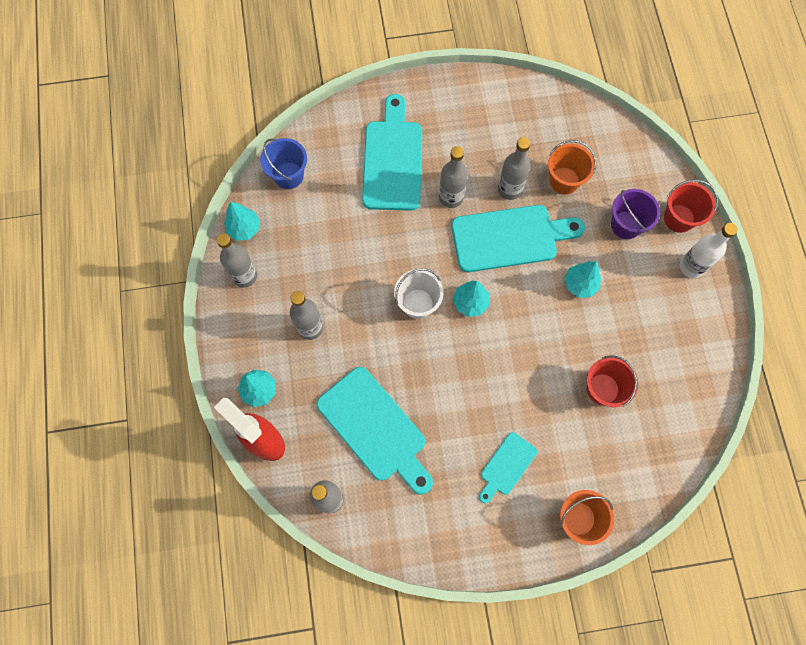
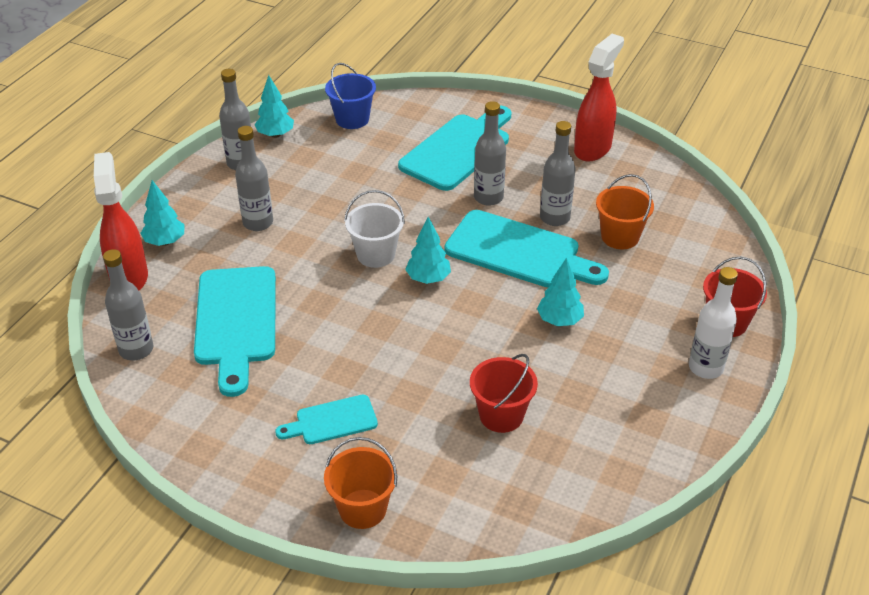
camera: 35 degrees right, 30 degrees down
purple bucket [611,189,660,239] -> none
none -> red spray bottle [574,34,624,161]

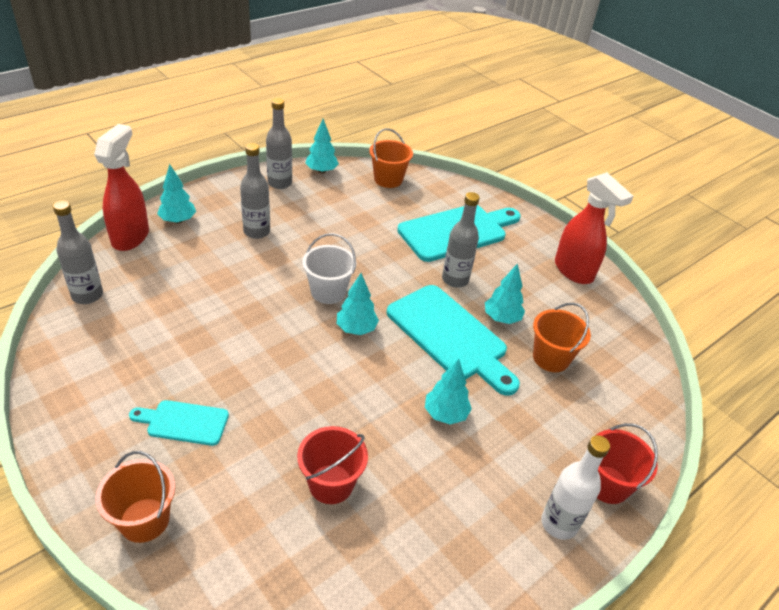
camera: 20 degrees right, 0 degrees up
turquoise cutting board [194,266,276,397] -> none
blue bucket [325,63,376,129] -> orange bucket [369,128,413,188]
grey bottle [540,121,576,226] -> turquoise tree [485,263,525,324]
red spray bottle [574,34,624,161] -> red spray bottle turned 90 degrees clockwise [555,172,633,284]

